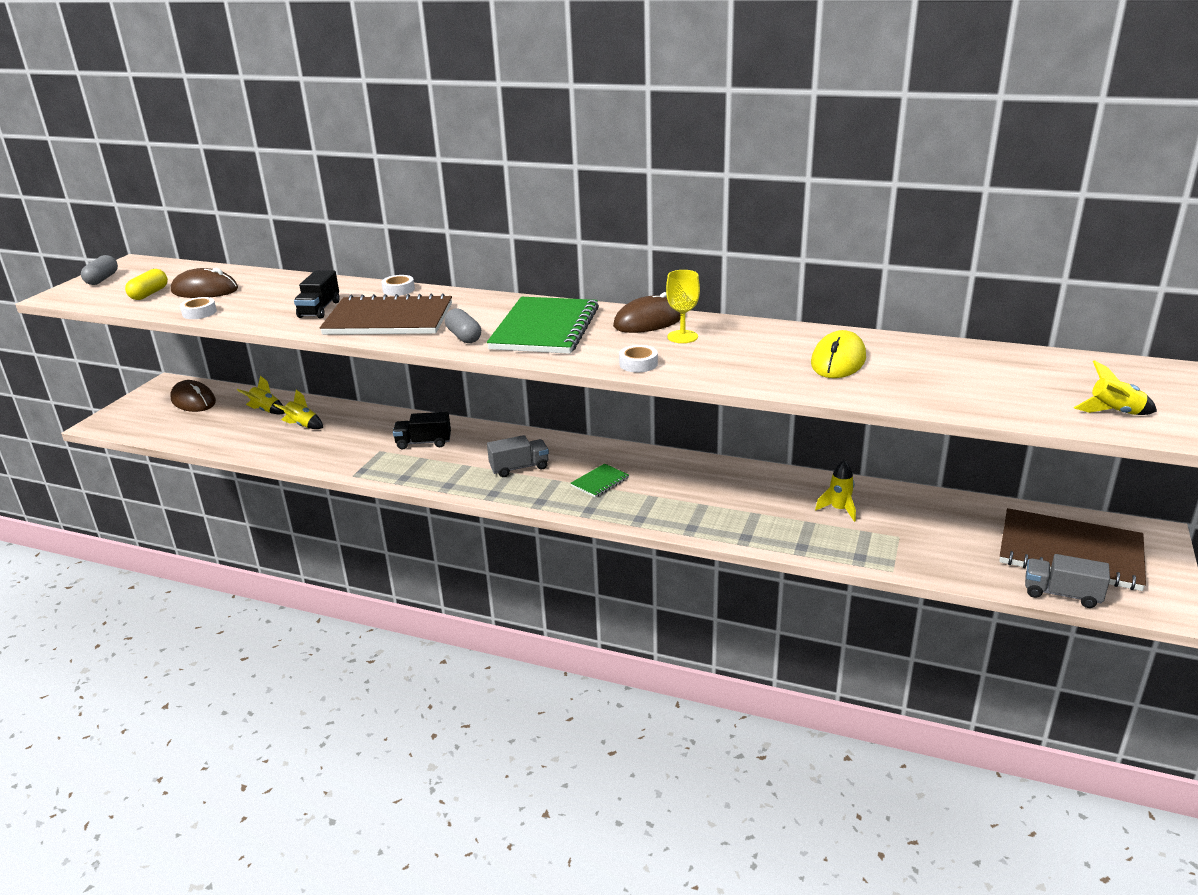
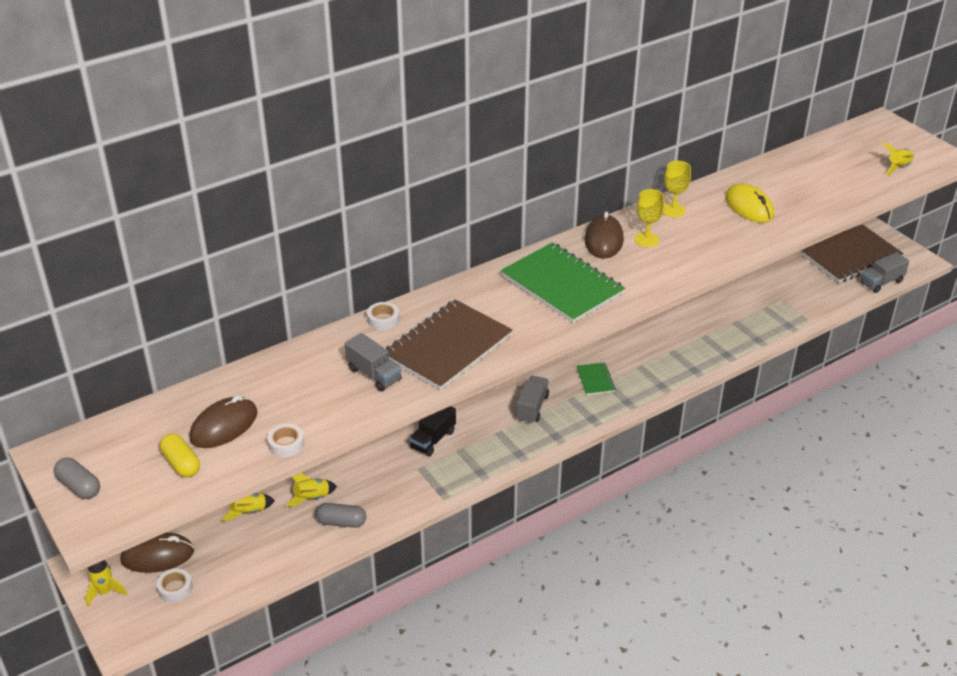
camera: 55 degrees left, 10 degrees up
black truck [294,270,340,319] -> grey truck [345,333,402,391]
grey capsule [445,308,481,343] -> grey capsule moved to [316,503,366,528]
white tape [619,345,658,372] -> white tape moved to [157,569,193,602]
yellow rocket [815,460,856,522] -> yellow rocket moved to [85,560,127,607]
none -> yellow goblet [663,161,691,217]

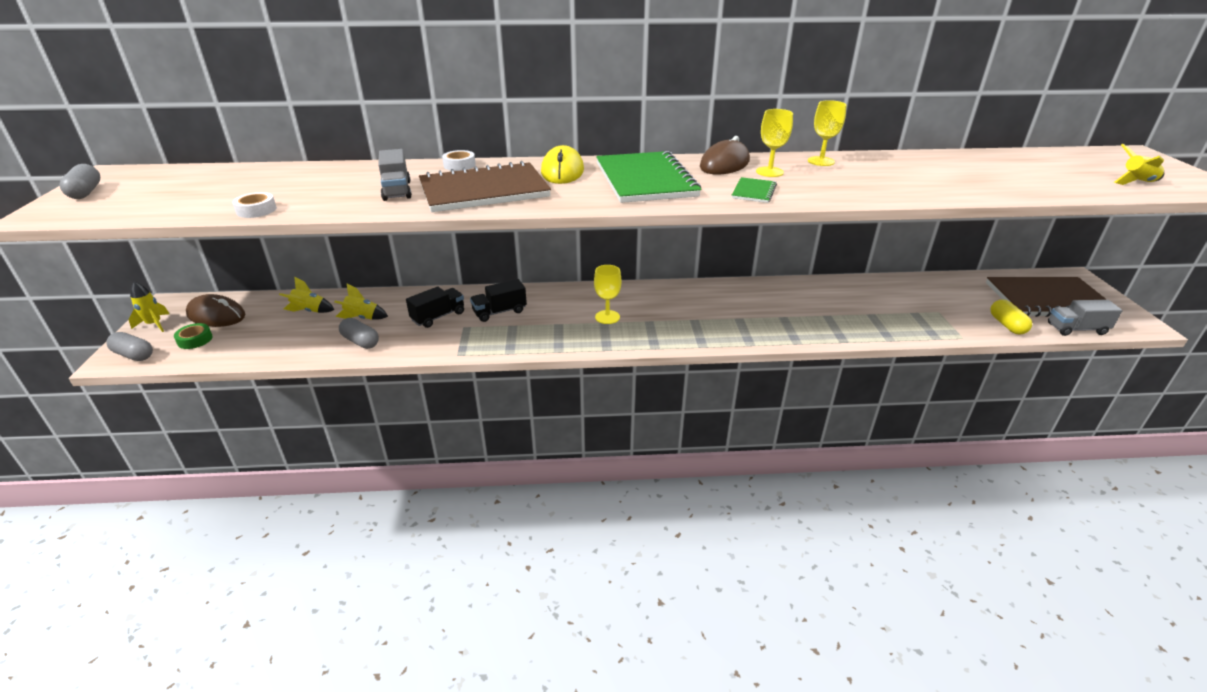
camera: 30 degrees right, 5 degrees down
white tape [157,569,193,602] -> green tape [174,323,213,349]
yellow capsule [160,433,200,478] -> yellow capsule moved to [990,299,1032,335]
brown mouse [190,395,257,448] -> none
grey truck [516,376,549,423] -> yellow goblet [594,265,621,324]
green notebook [577,362,615,395] -> green notebook moved to [732,177,777,203]
yellow mouse [725,183,774,223] -> yellow mouse moved to [541,145,584,184]
none -> grey capsule [106,332,153,361]
none -> black truck [406,287,464,328]

